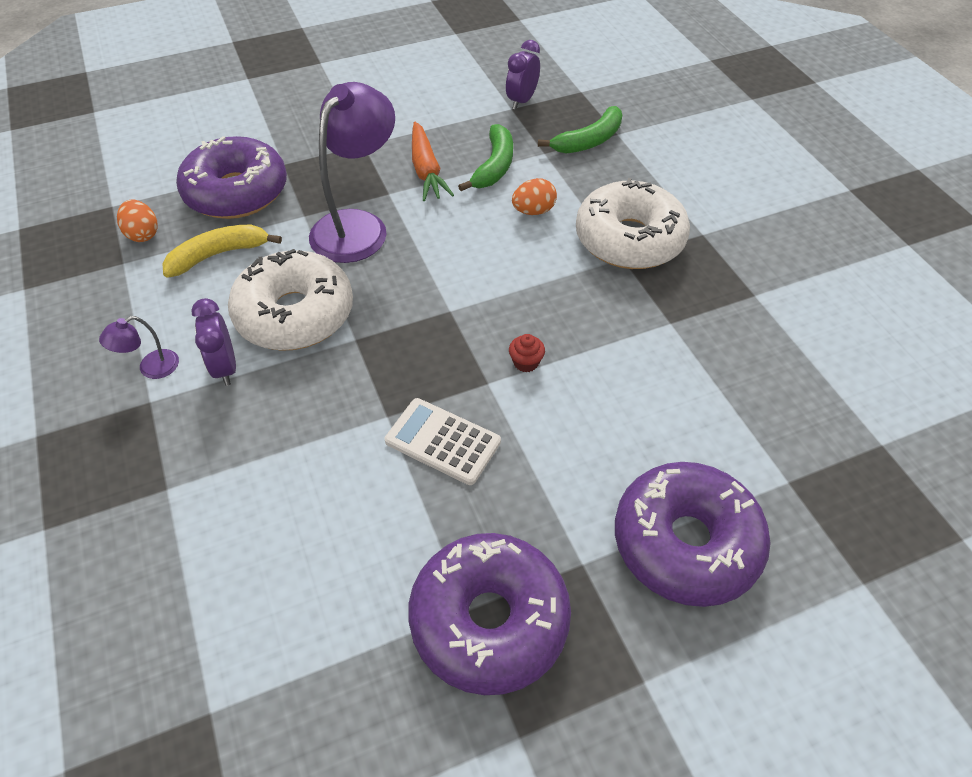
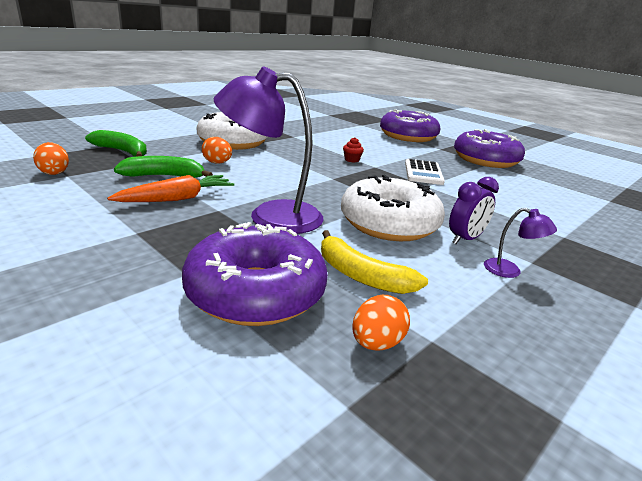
camera: 115 degrees left, 25 degrees down
purple clock [506,40,540,110] -> orange egg [33,142,69,175]

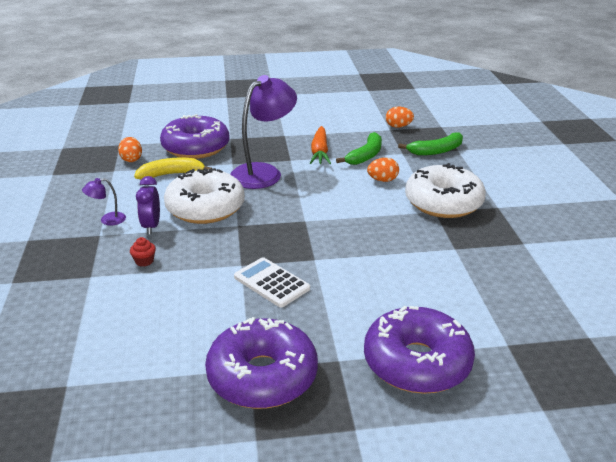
camera: 130 degrees right, 5 degrees up
red cupcake [343,137,364,162] -> red cupcake moved to [130,237,156,267]

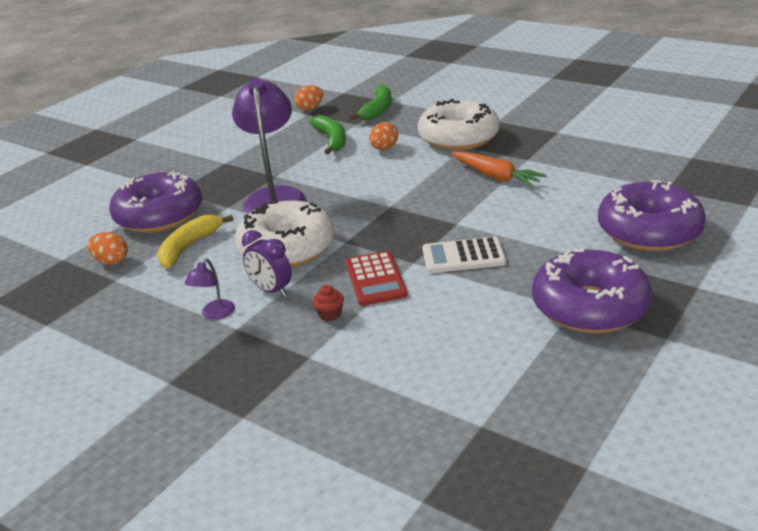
camera: 45 degrees left, 0 degrees up
orange carrot [310,126,331,164] -> orange carrot moved to [452,151,547,187]
none -> red calculator [346,251,407,306]

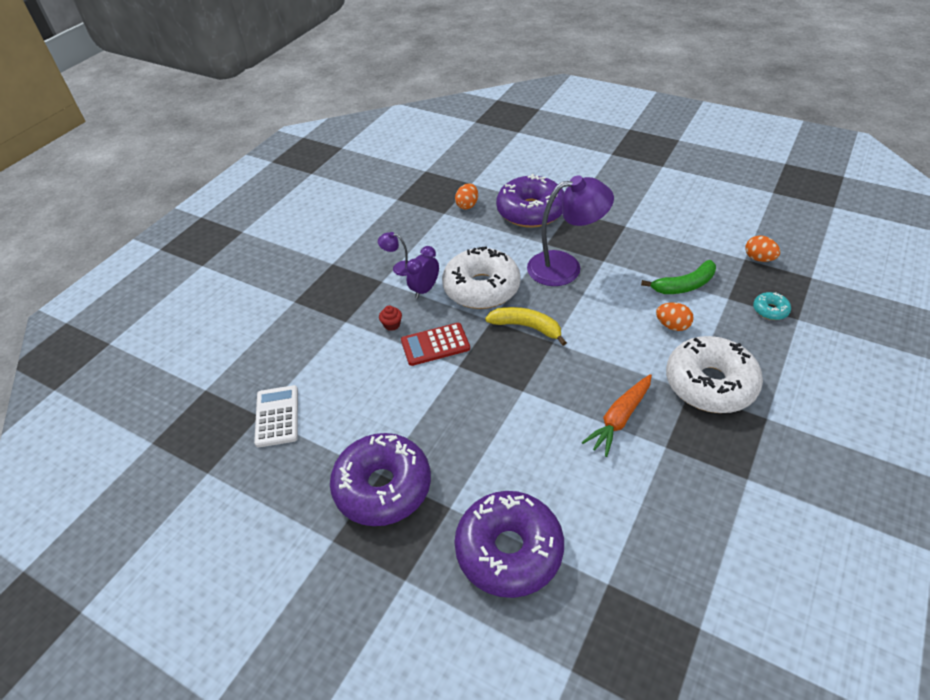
camera: 85 degrees right, 15 degrees up
yellow banana [157,215,234,268] -> yellow banana moved to [485,307,567,346]
green banana [349,85,392,120] -> turquoise donut [753,292,791,320]
white calculator [422,237,506,273] -> white calculator moved to [254,385,298,447]

